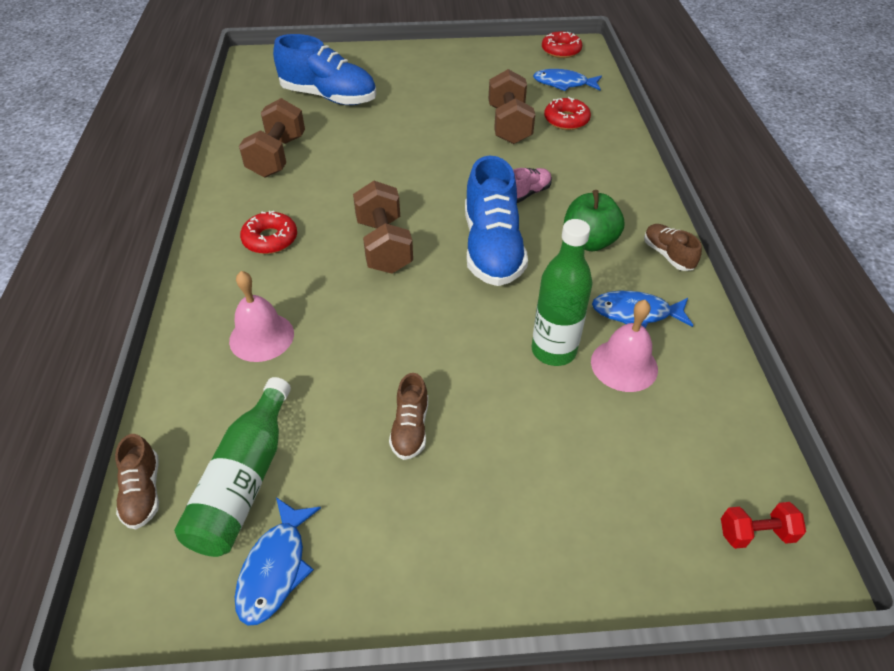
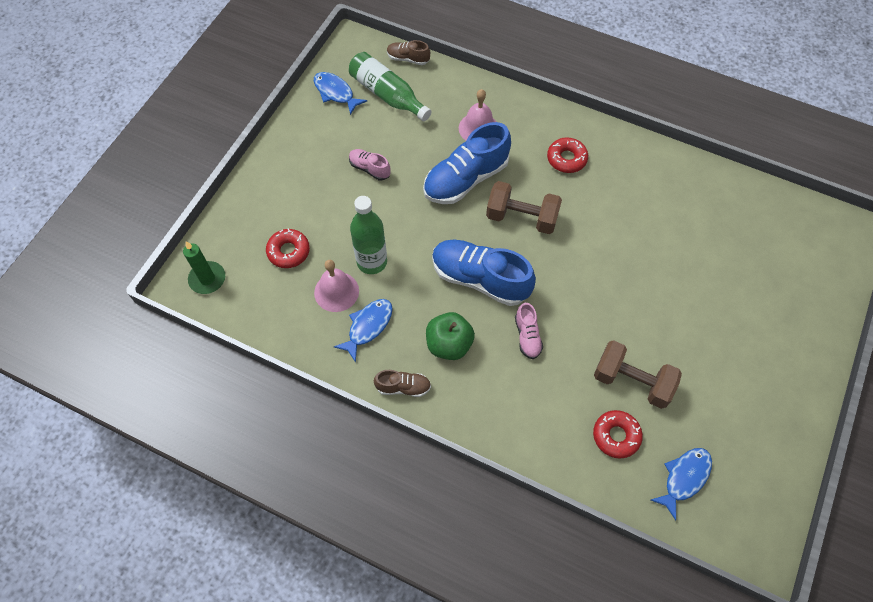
camera: 120 degrees right, 15 degrees up
brown dumbbell [239,98,305,178] -> none
blue shoe [273,34,376,105] -> blue shoe moved to [423,122,511,204]
brown shoe [389,373,428,460] -> pink shoe [349,149,391,180]
red donut [542,31,582,58] -> red donut moved to [266,228,310,268]
red dumbbell [721,502,806,549] -> green candle [183,241,225,294]

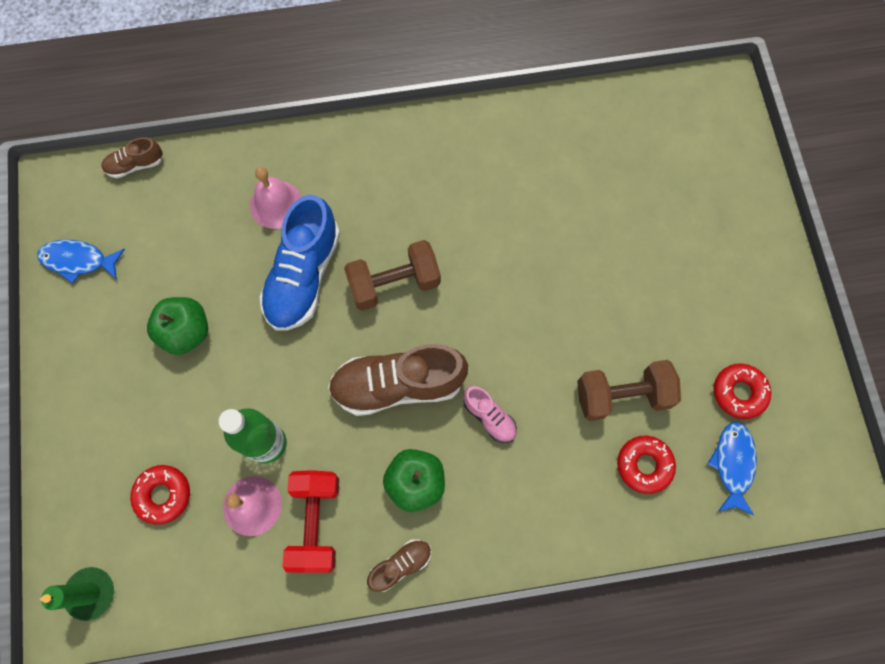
camera: 35 degrees left, 10 degrees up
blue fish [334,299,393,362] -> red dumbbell [282,470,339,573]
green bottle [349,52,431,121] -> none
pink shoe [349,149,391,180] -> green apple [147,297,208,355]
blue shoe [432,240,536,306] -> brown shoe [328,344,468,416]
red donut [547,137,588,173] -> red donut moved to [714,363,771,419]

